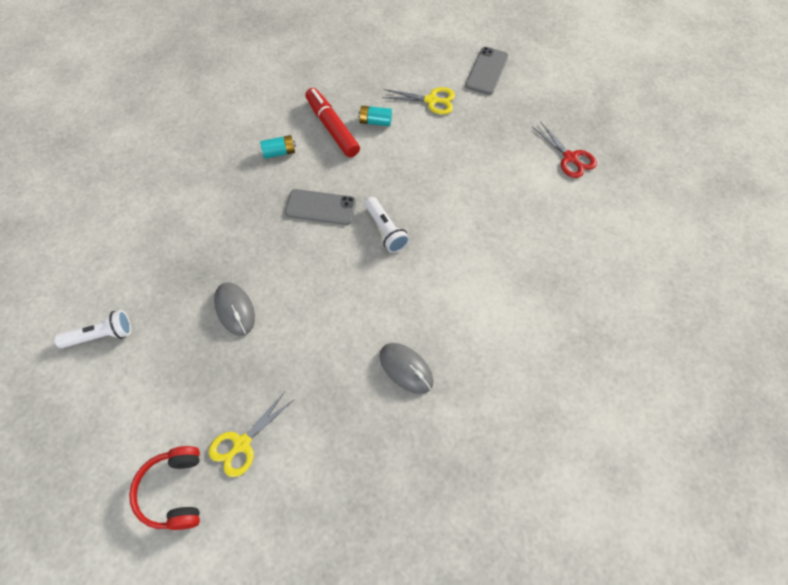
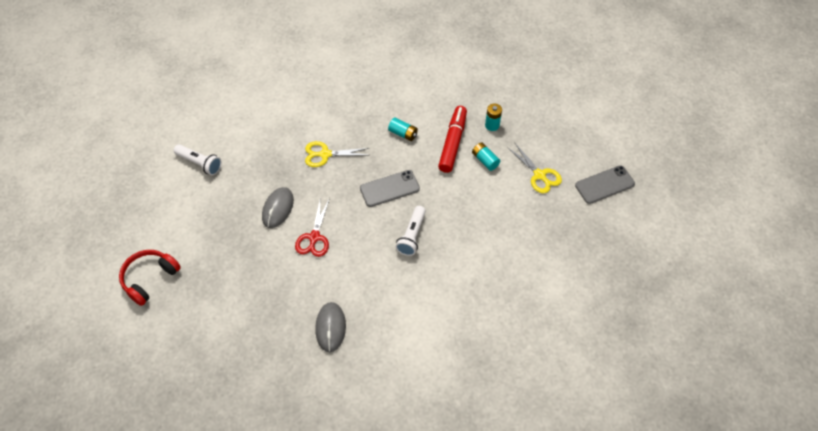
camera: 45 degrees right, 5 degrees down
yellow scissors [209,393,293,477] -> yellow scissors moved to [305,141,369,167]
grey phone [285,189,356,225] -> grey phone turned 75 degrees counterclockwise [360,170,420,207]
red scissors [532,121,597,178] -> red scissors moved to [295,198,330,257]
none -> turquoise battery [485,103,502,131]

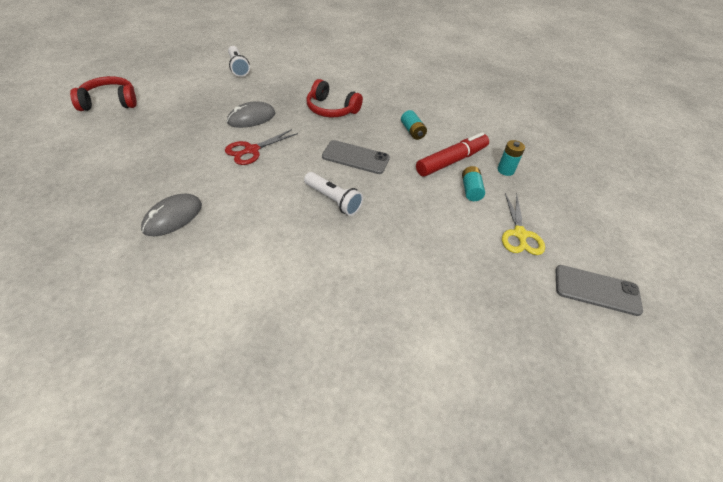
camera: 35 degrees right, 10 degrees down
yellow scissors [305,141,369,167] -> red headphones [306,79,363,117]
white flashlight [396,206,426,256] -> white flashlight turned 105 degrees counterclockwise [304,172,363,216]

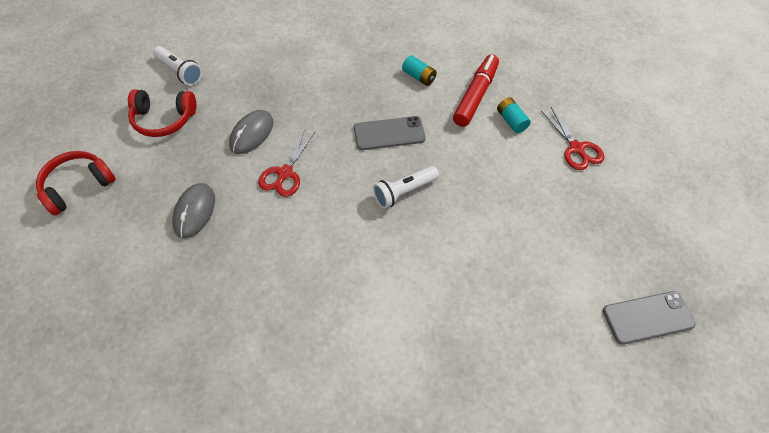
camera: 25 degrees left, 10 degrees up
grey mouse [141,194,202,236] -> grey mouse moved to [172,183,215,239]
white flashlight [304,172,363,216] -> white flashlight turned 135 degrees clockwise [373,166,439,209]
red headphones [306,79,363,117] -> red headphones moved to [128,90,196,137]
turquoise battery [497,140,525,176] -> none
yellow scissors [502,193,545,255] -> red scissors [541,107,605,170]
grey phone [556,265,643,316] -> grey phone moved to [603,291,696,345]

